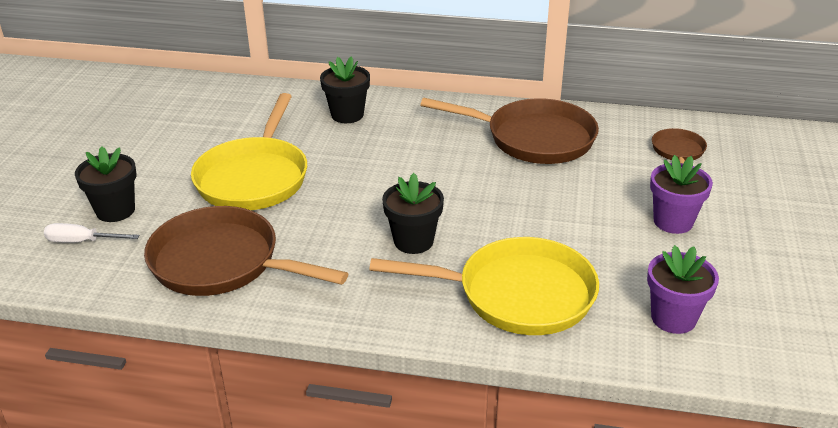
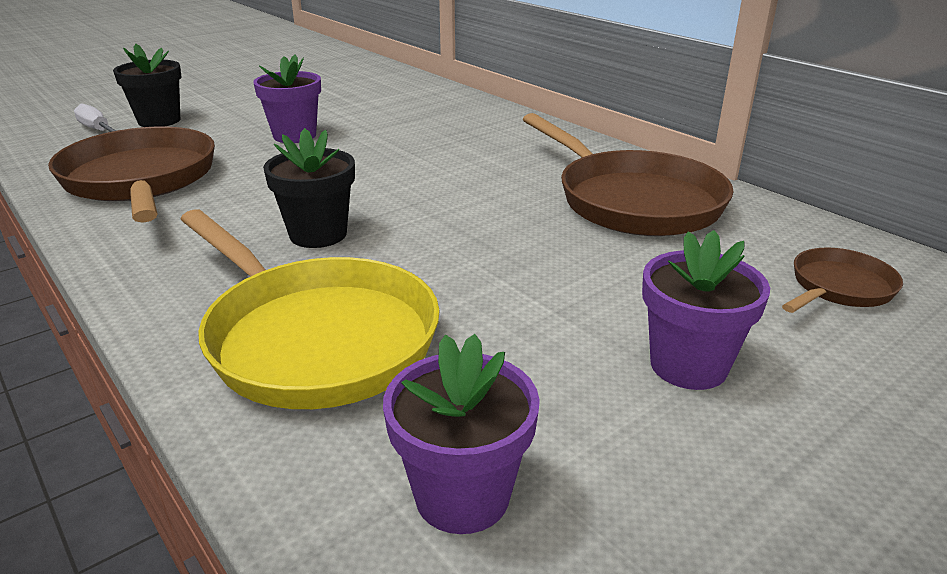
camera: 40 degrees right, 5 degrees down
yellow pan [191,93,307,210] -> purple flower pot [253,55,321,143]
black flower pot [320,56,370,123] -> none

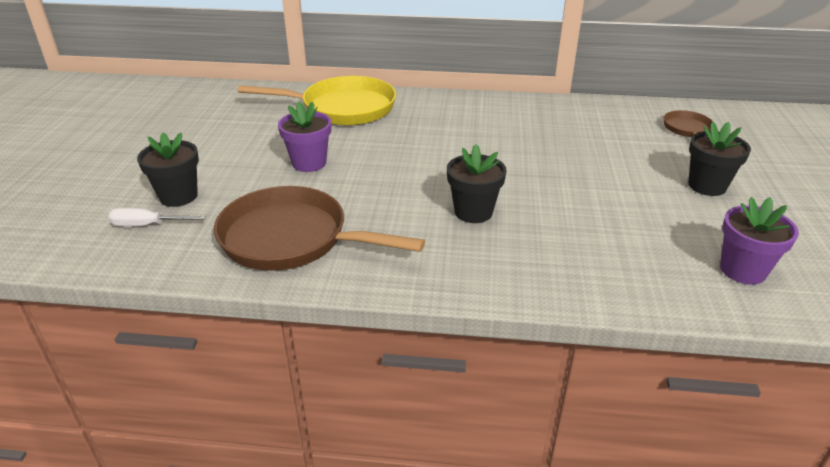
camera: 45 degrees left, 5 degrees up
yellow pan [180,209,440,409] -> yellow pan moved to [238,76,396,125]
brown pan [523,113,734,236] -> none
purple flower pot [642,230,770,390] -> black flower pot [688,122,751,196]

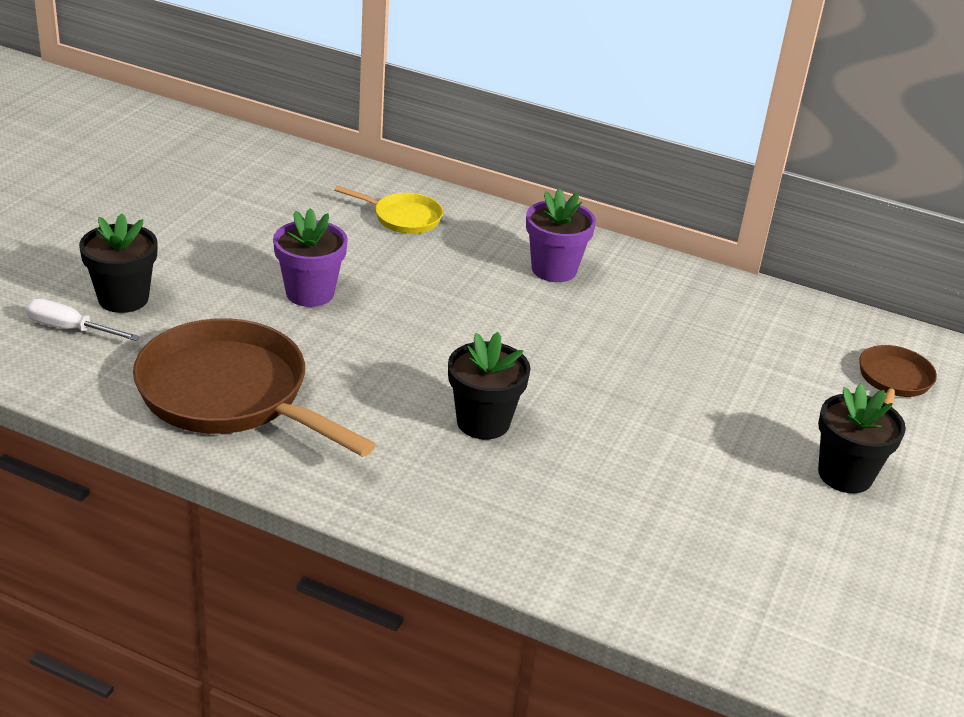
camera: 15 degrees right, 0 degrees up
yellow pan [238,76,396,125] -> yellow pan [334,186,443,234], size x0.49
purple flower pot [720,197,799,285] -> purple flower pot moved to [526,188,596,282]

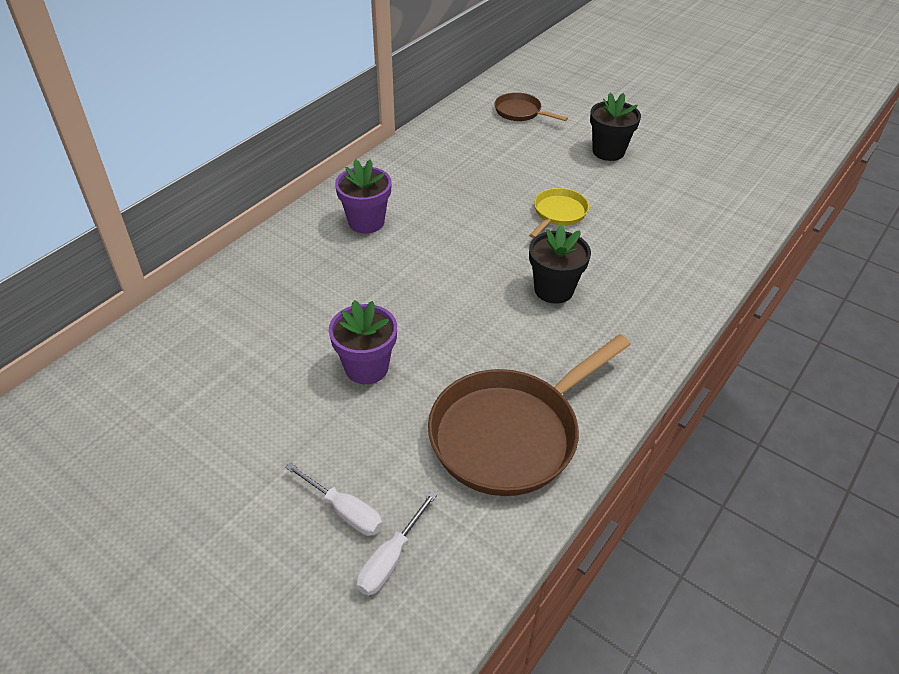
camera: 75 degrees left, 10 degrees up
black flower pot [79,214,158,313] -> white screwdriver [285,462,383,536]
yellow pan [334,186,443,234] -> yellow pan moved to [529,188,589,238]

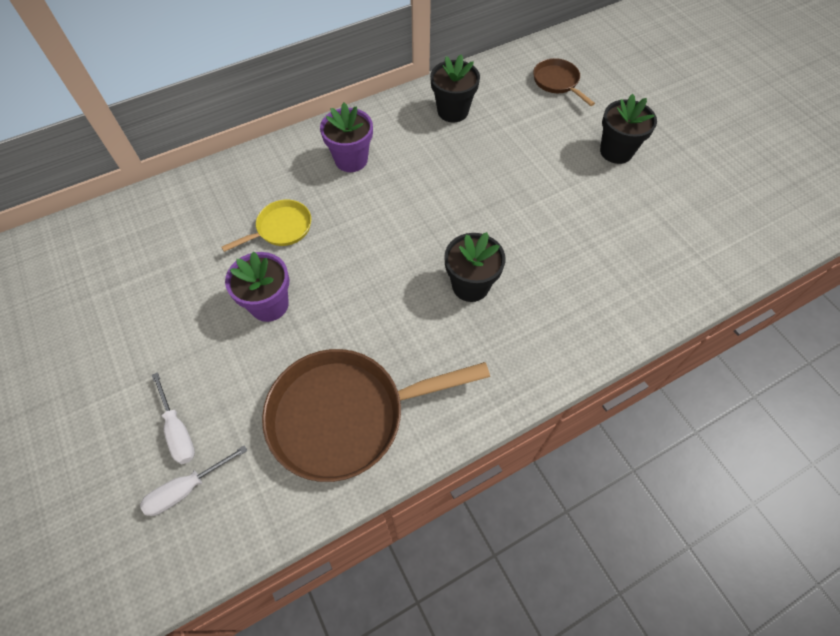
camera: 25 degrees right, 15 degrees up
yellow pan [529,188,589,238] -> yellow pan moved to [221,200,311,252]
none -> black flower pot [430,54,480,123]

